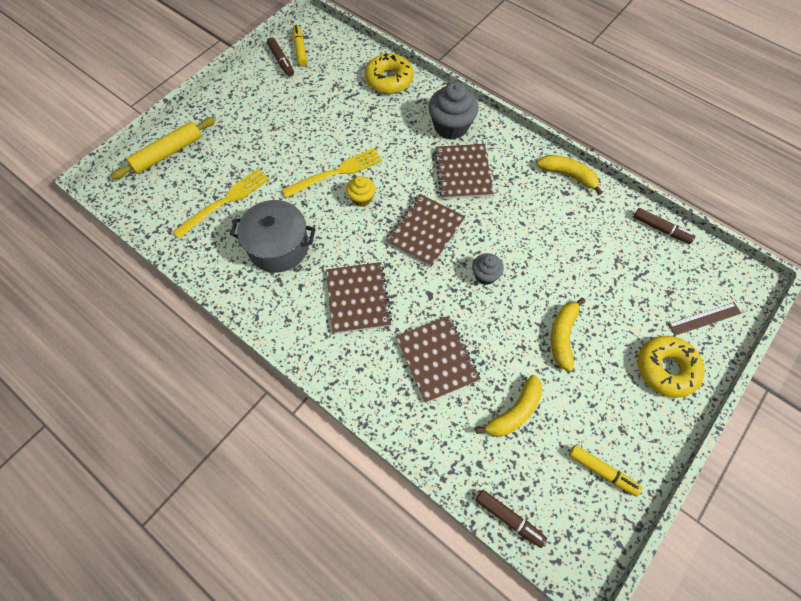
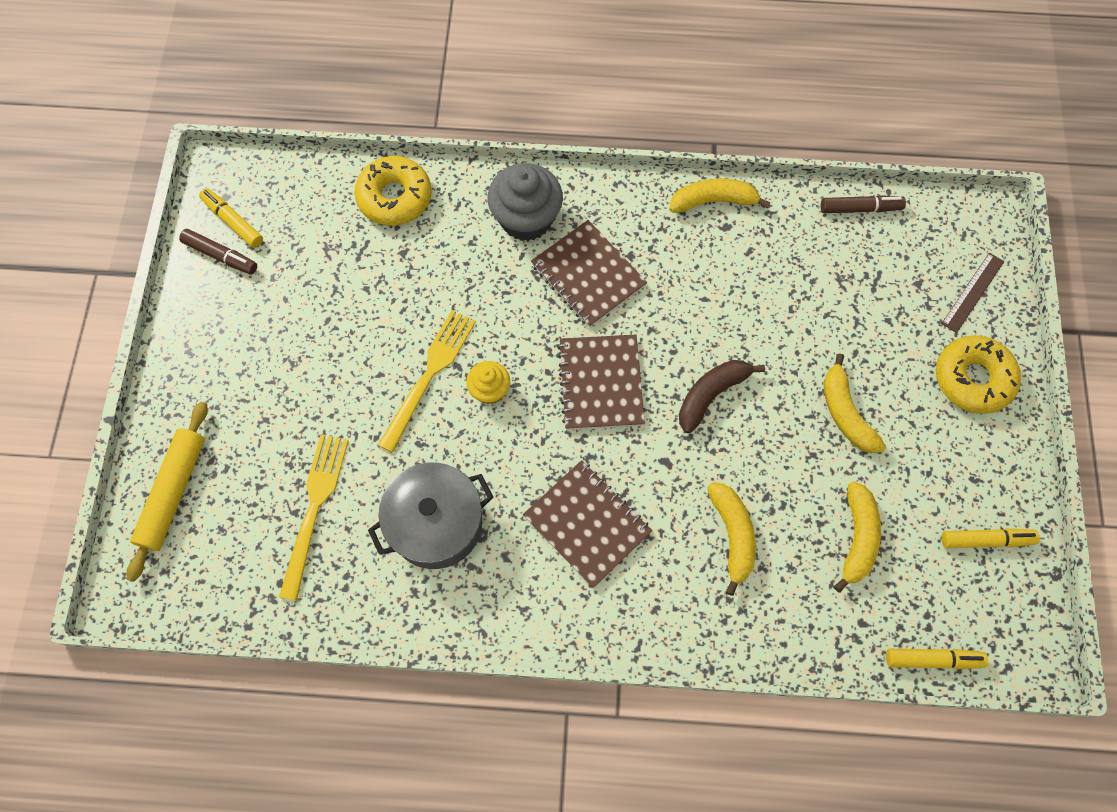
camera: 35 degrees left, 5 degrees up
brown notebook [396,316,481,403] -> yellow banana [707,483,756,596]
grey cupcake [472,253,504,285] -> brown banana [679,360,765,433]
brown marker [475,490,547,548] -> yellow marker [886,649,988,669]

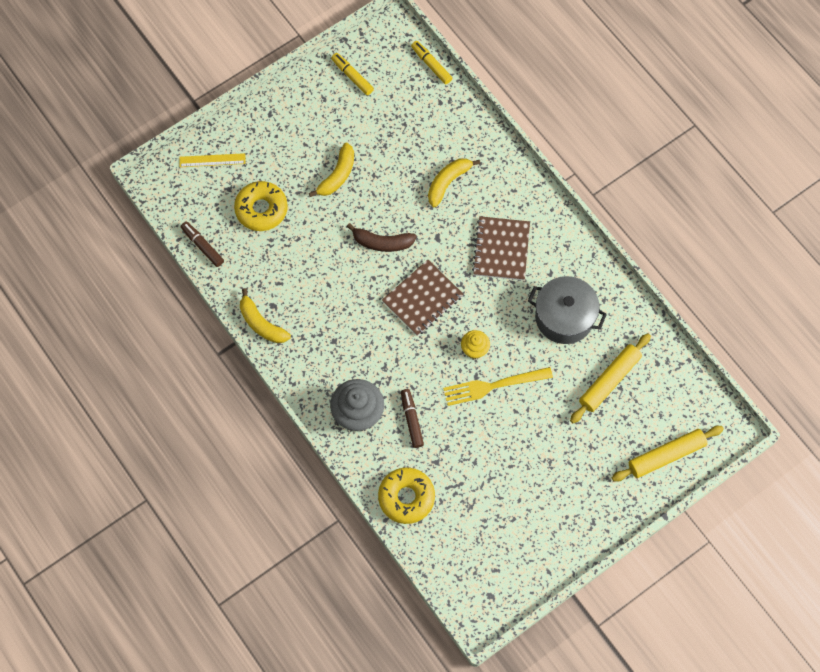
camera: 130 degrees left, 0 degrees up
brown marker [179,229,257,274] -> brown marker moved to [401,389,424,448]
yellow marker [199,188,263,248] -> none
yellow fork [279,435,349,601] -> yellow rolling pin [570,333,651,424]
brown notebook [531,220,647,328] -> none
yellow banana [834,481,881,593] -> none
yellow donut [936,336,1021,414] -> yellow donut moved to [234,181,288,231]
brown ruler [941,253,1004,333] -> yellow ruler [179,153,246,167]

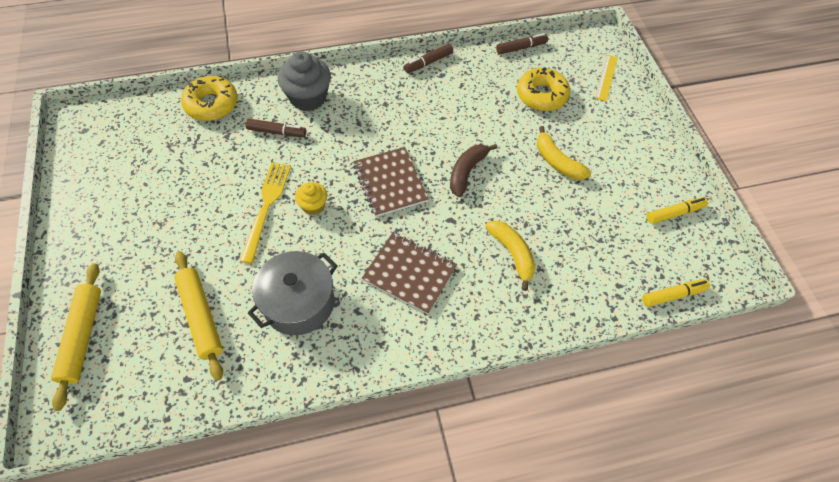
camera: 110 degrees right, 10 degrees down
yellow banana [240,288,291,343] -> brown marker [404,44,453,73]

